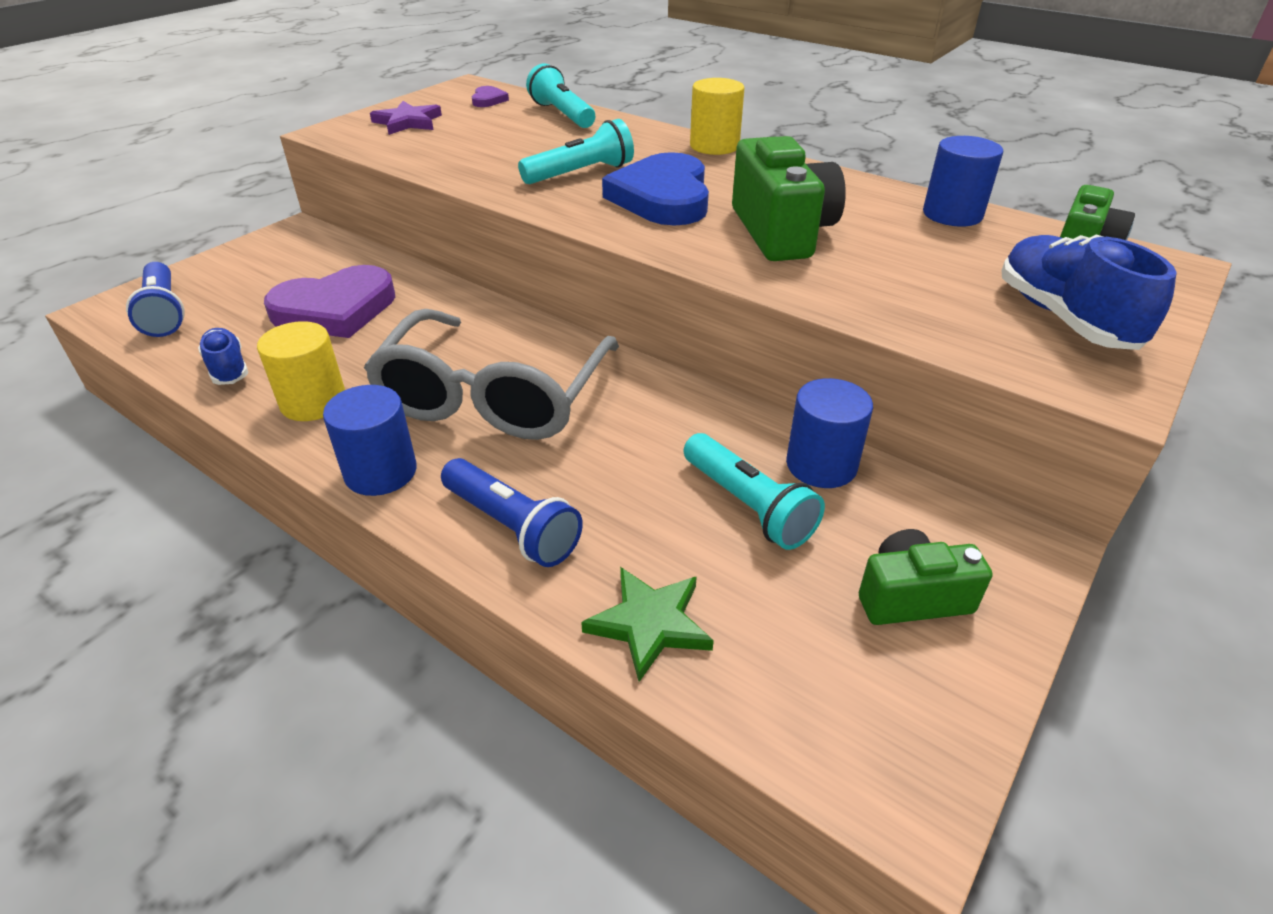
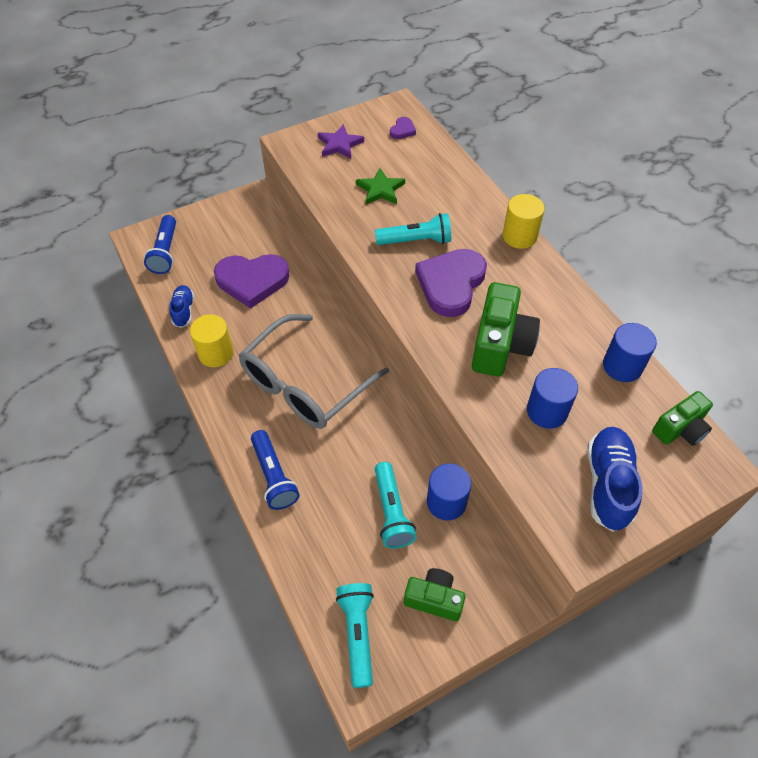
camera: 25 degrees right, 15 degrees up
blue cylinder [323,385,417,496] -> blue cylinder moved to [527,368,578,429]
turquoise flashlight [526,63,595,128] -> turquoise flashlight moved to [336,583,374,688]
green star [581,567,714,682] -> green star moved to [356,168,405,205]
blue heart [602,152,709,226] -> purple heart [415,249,487,317]

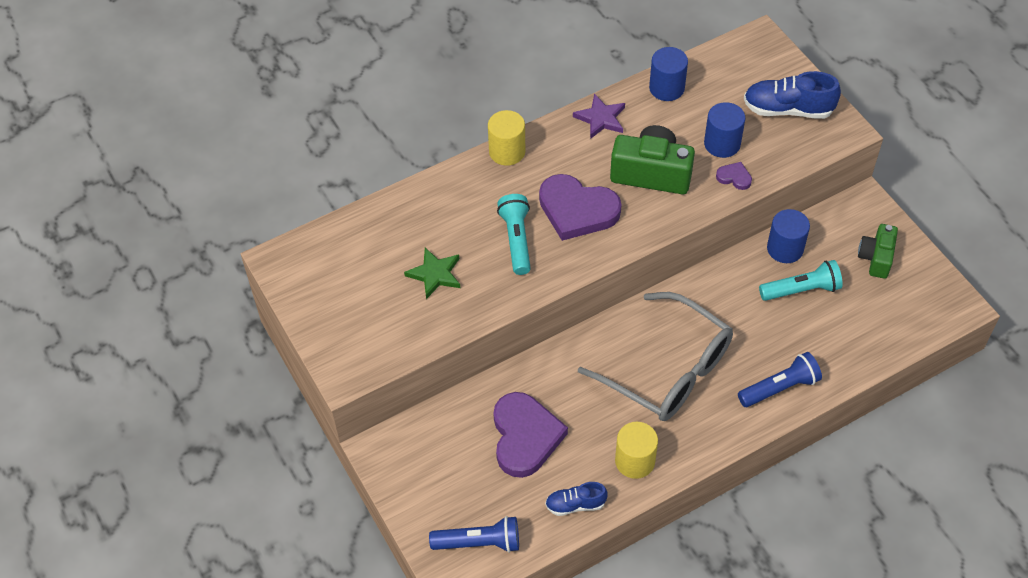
camera: 90 degrees left, 0 degrees up
purple star [318,124,364,159] -> purple star moved to [573,94,625,139]
turquoise flashlight [336,583,374,688] -> none
purple heart [390,117,416,139] -> purple heart moved to [716,162,752,190]
green camera [652,391,713,446] -> none

